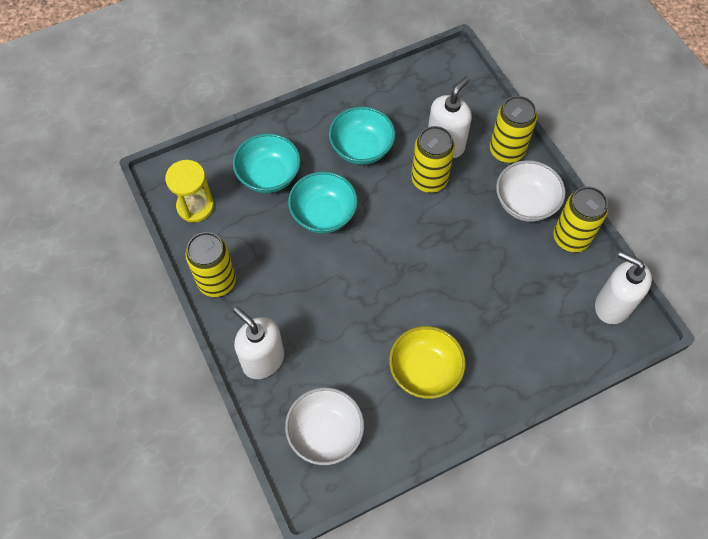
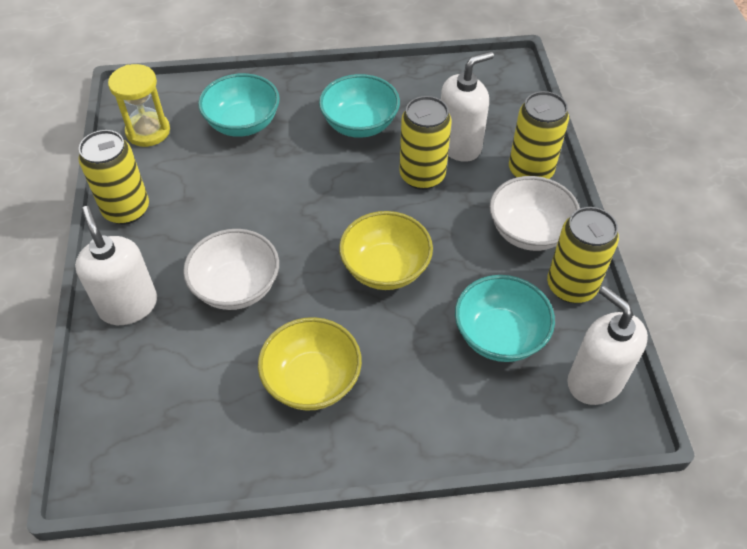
camera: 20 degrees right, 10 degrees down
white bowl [285,387,364,465] -> white bowl moved to [183,229,279,310]
turquoise bowl [288,171,358,233] -> turquoise bowl moved to [455,275,555,362]
none -> yellow bowl [339,211,433,290]

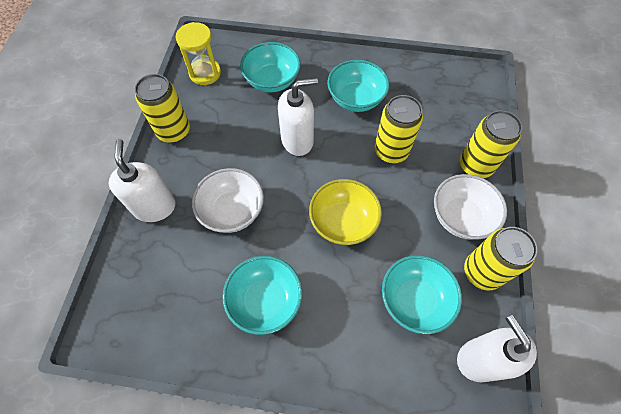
camera: 15 degrees right, 10 degrees up
yellow bowl [258,317,362,411] -> turquoise bowl [222,256,302,335]
white soap dispenser [441,51,494,162] -> white soap dispenser moved to [278,78,318,156]

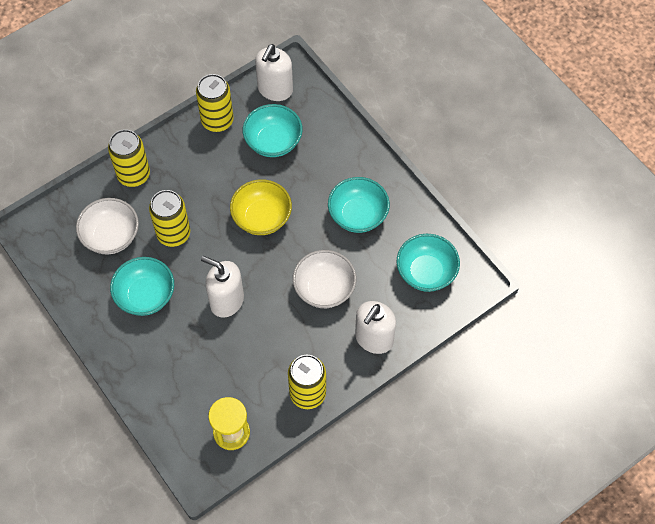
camera: 135 degrees left, 0 degrees up
turquoise bowl [240,42,301,92] -> turquoise bowl moved to [397,234,460,292]
white bowl [434,174,507,240] -> white bowl moved to [76,198,139,254]

